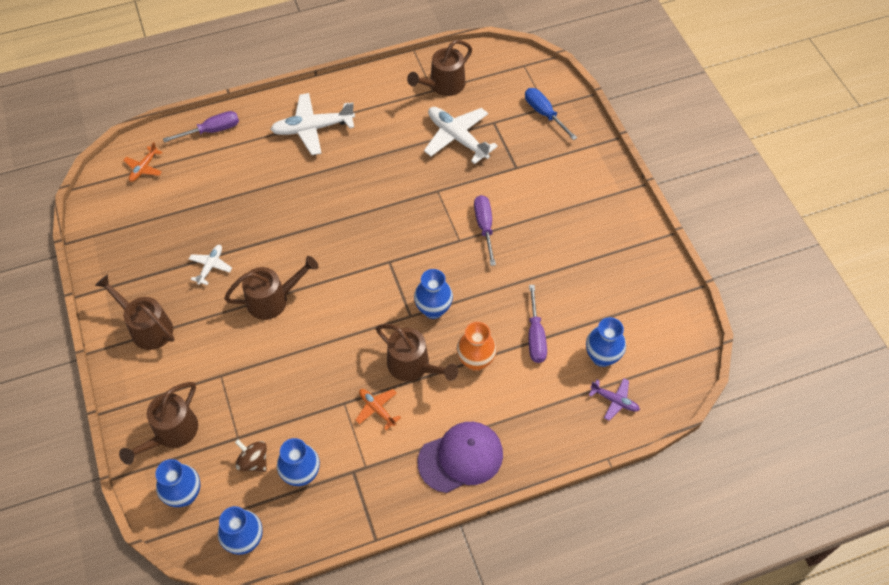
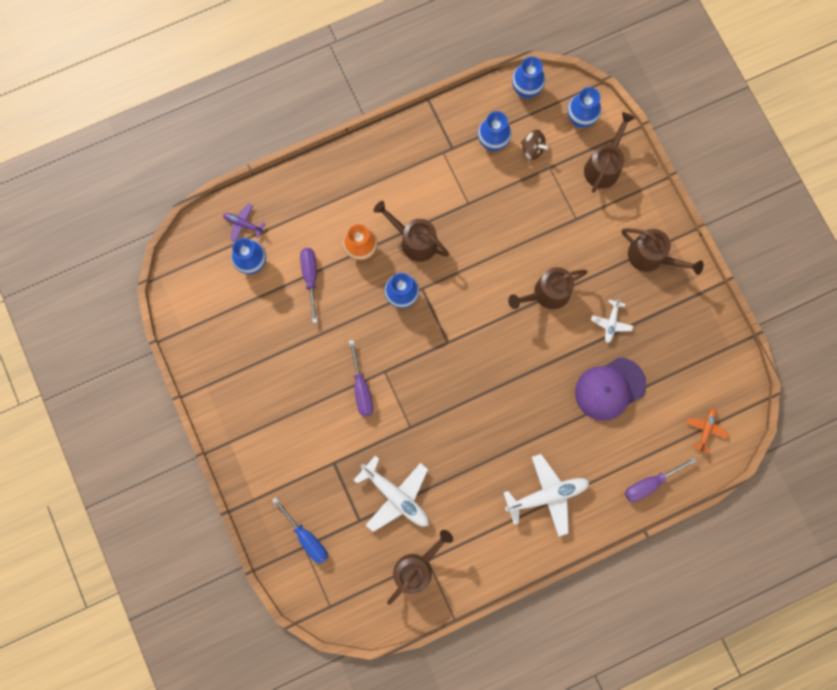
camera: 175 degrees right, 20 degrees up
orange plane [355,389,401,430] -> none
purple cap [418,422,503,493] -> purple cap moved to [575,357,646,421]

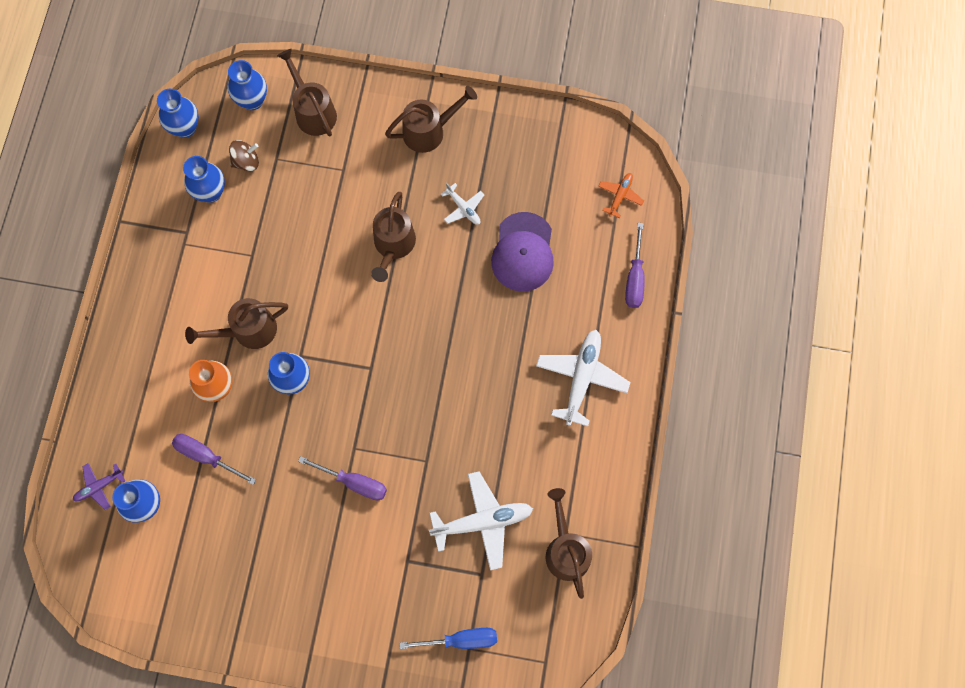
camera: 55 degrees left, 5 degrees down
orange plane [686,408,729,453] -> orange plane turned 60 degrees clockwise [598,173,644,218]

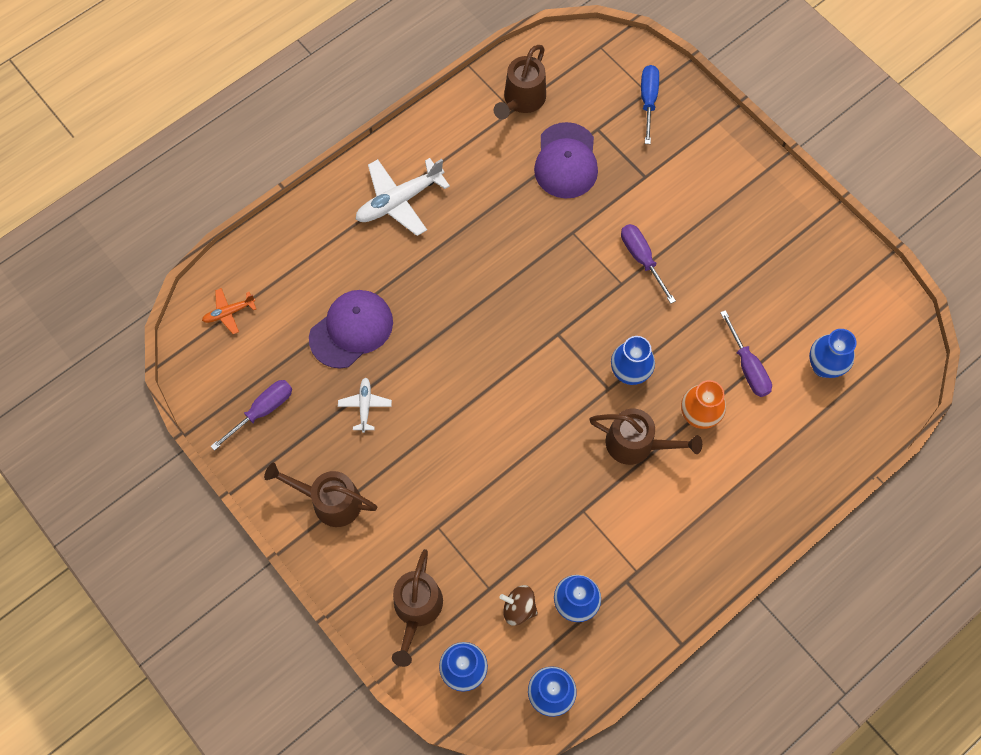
camera: 140 degrees left, 5 degrees down
purple plane [73,463,125,510] -> none
brown watering can [371,192,416,282] -> none
blue screwdriver [399,628,497,649] -> blue screwdriver turned 60 degrees clockwise [641,65,659,144]
white plane [429,471,533,570] -> purple cap [534,122,598,199]
purple screwdriver [625,223,645,308] -> purple screwdriver moved to [210,380,292,451]

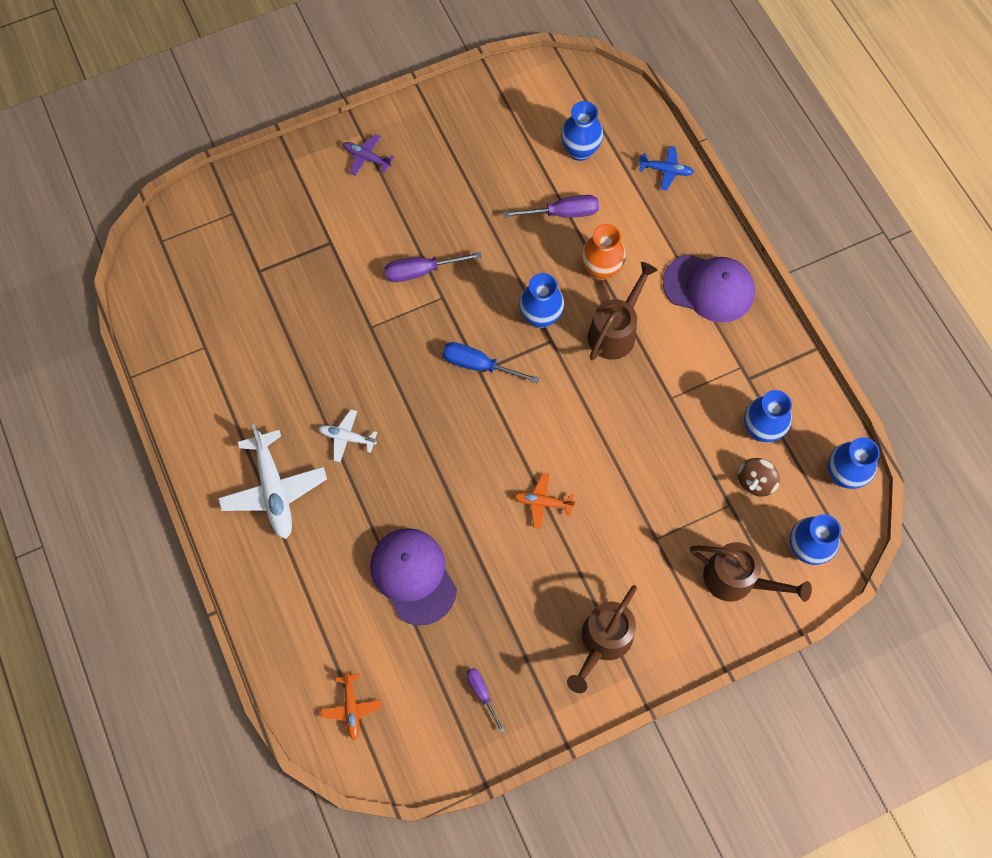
camera: 75 degrees left, 0 degrees up
purple screwdriver [210,380,292,451] -> purple screwdriver [466,668,505,733], size x0.62
white plane [338,378,392,433] -> white plane moved to [318,409,377,462]
brown watering can [494,45,546,119] -> none
purple cap [534,122,598,199] -> purple cap moved to [663,254,755,323]
blue screwdriver [641,65,659,144] -> blue screwdriver moved to [442,342,540,384]
none -> purple plane [343,134,394,176]
none -> orange plane [513,473,575,529]
none -> blue plane [639,146,694,191]

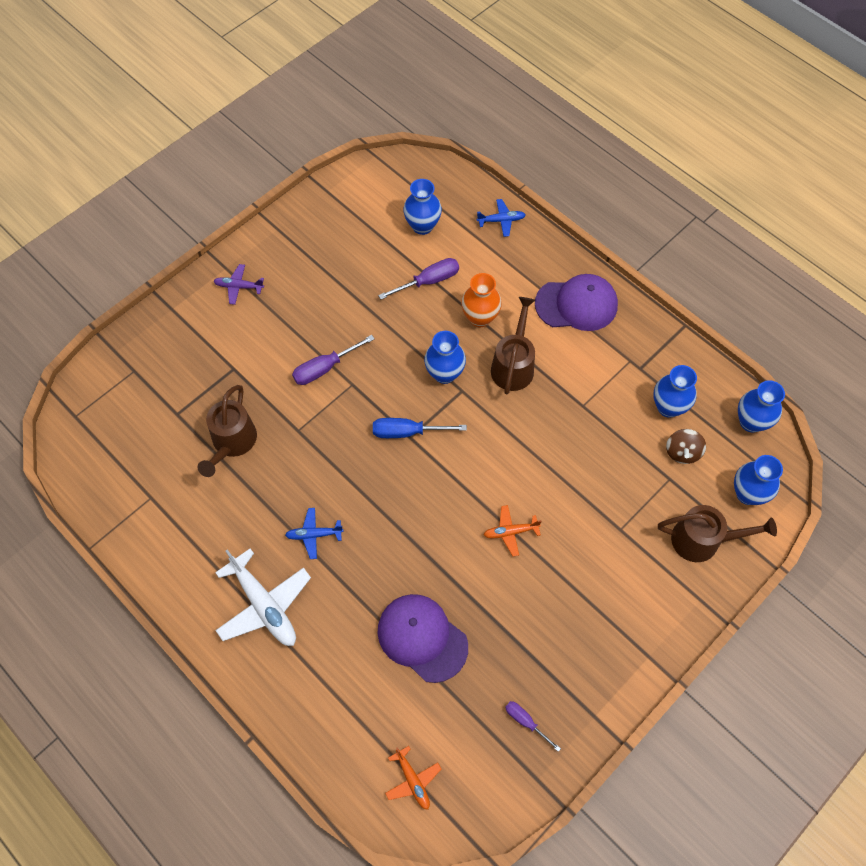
camera: 20 degrees left, 5 degrees down
white plane [318,409,377,462] -> blue plane [285,508,343,559]
brown watering can [567,585,637,693] -> brown watering can moved to [198,385,257,477]

